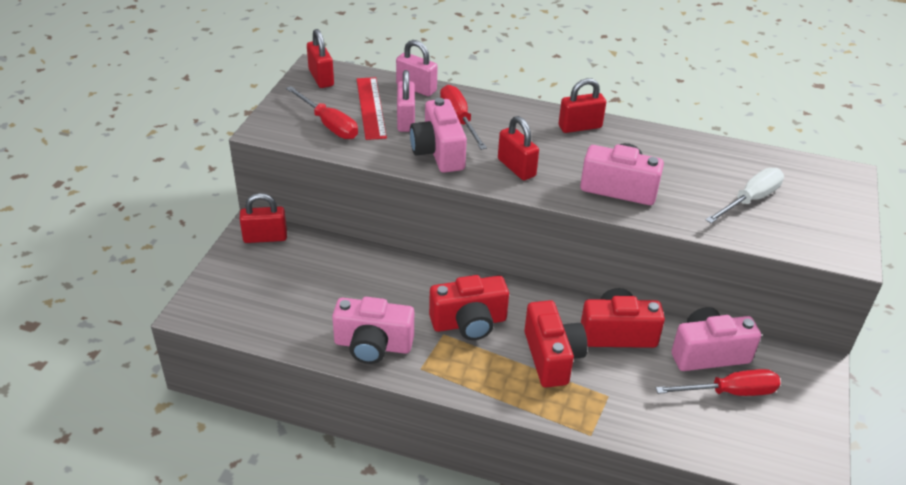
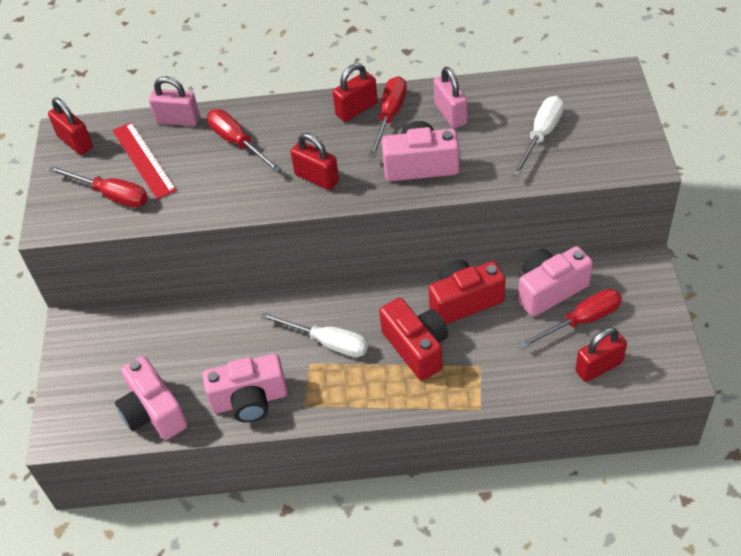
camera: 15 degrees left, 10 degrees up
red padlock [240,193,287,243] -> red padlock moved to [575,328,627,382]
pink padlock [397,70,415,132] -> pink padlock moved to [434,67,467,128]
pink camera [410,98,467,173] -> pink camera moved to [115,356,188,440]
red camera [429,275,509,340] -> white screwdriver [261,312,368,357]
none -> red screwdriver [368,76,407,158]

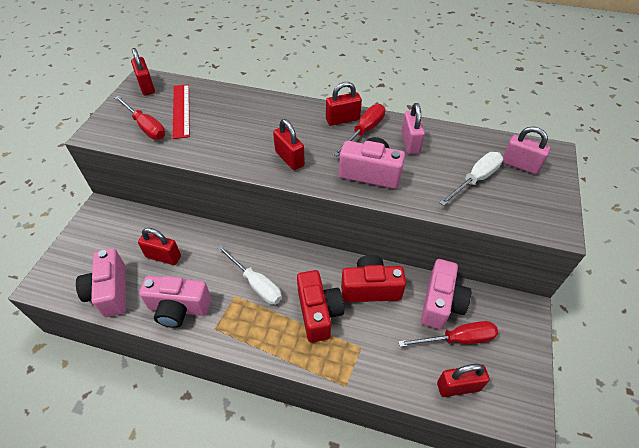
camera: 15 degrees right, 0 degrees up
pink padlock [149,76,200,126] -> pink padlock moved to [502,126,550,175]
red screwdriver [207,109,282,173] -> none
pink camera [518,246,593,317] -> pink camera turned 120 degrees clockwise [421,259,471,329]
none -> red padlock [138,228,181,265]

